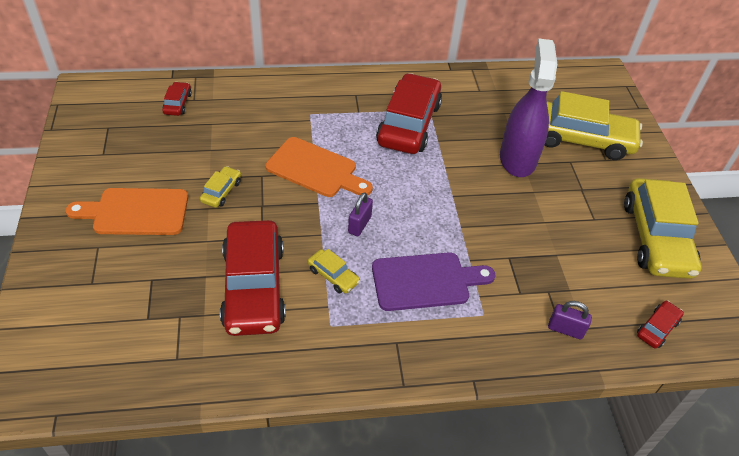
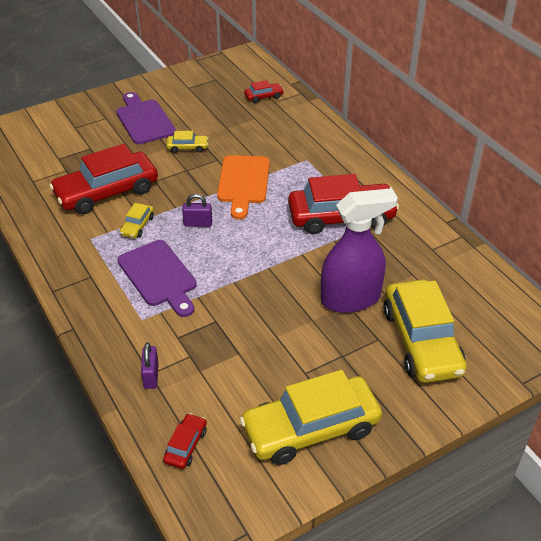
camera: 70 degrees right, 5 degrees down
orange cutting board [66,188,188,235] -> purple cutting board [116,92,176,144]
red car [637,301,684,348] -> red car turned 90 degrees counterclockwise [163,413,207,469]

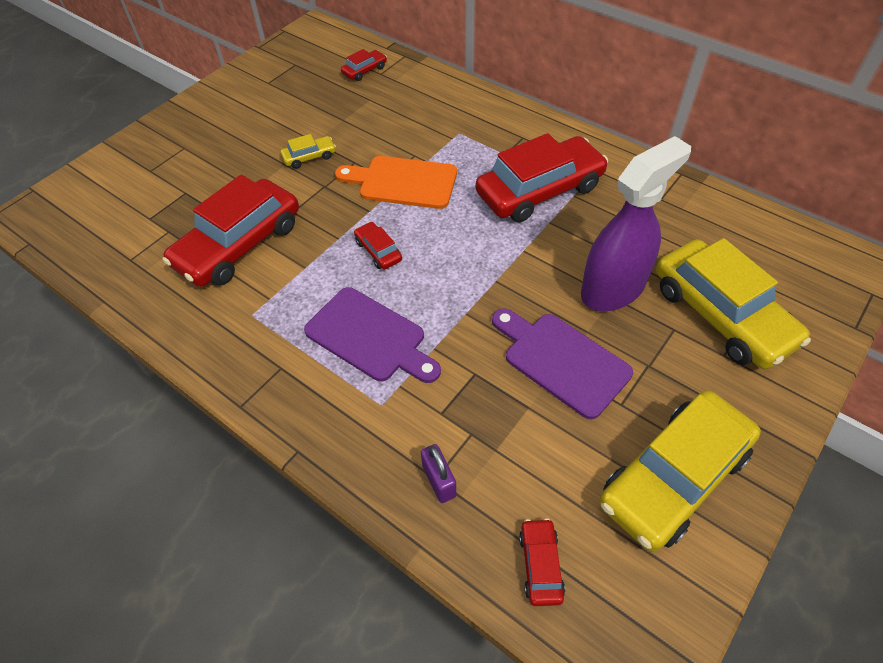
camera: 20 degrees left, 10 degrees up
purple cutting board [116,92,176,144] -> purple cutting board moved to [492,308,633,419]
yellow car [120,203,154,238] -> none
purple padlock [182,194,212,227] -> red car [354,222,402,270]
orange cutting board [217,155,270,220] -> orange cutting board turned 120 degrees clockwise [335,156,457,209]

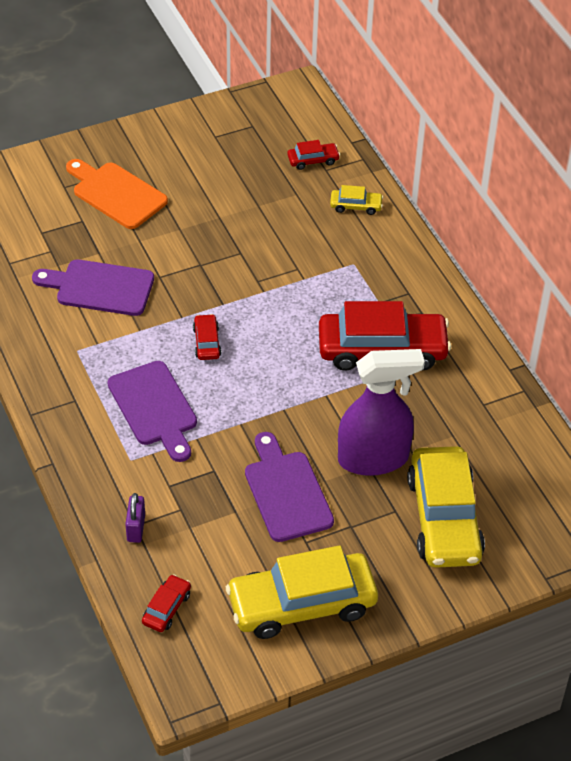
camera: 25 degrees right, 5 degrees down
red car [162,174,299,287] -> purple cutting board [32,259,154,316]
yellow car [280,134,336,169] -> yellow car moved to [330,185,383,215]
orange cutting board [335,156,457,209] -> orange cutting board moved to [66,159,168,229]

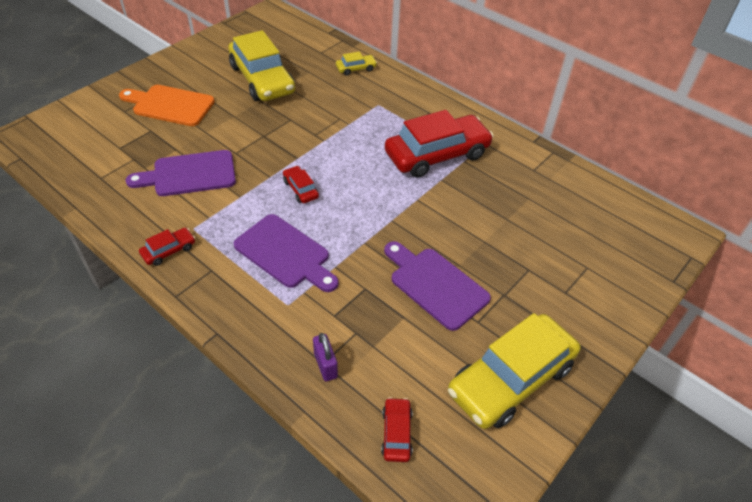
camera: 25 degrees left, 0 degrees up
red car [287,140,340,170] -> red car moved to [139,228,195,266]
purple spray bottle [338,349,425,476] -> none
yellow car [407,446,485,568] -> yellow car moved to [228,30,295,101]

